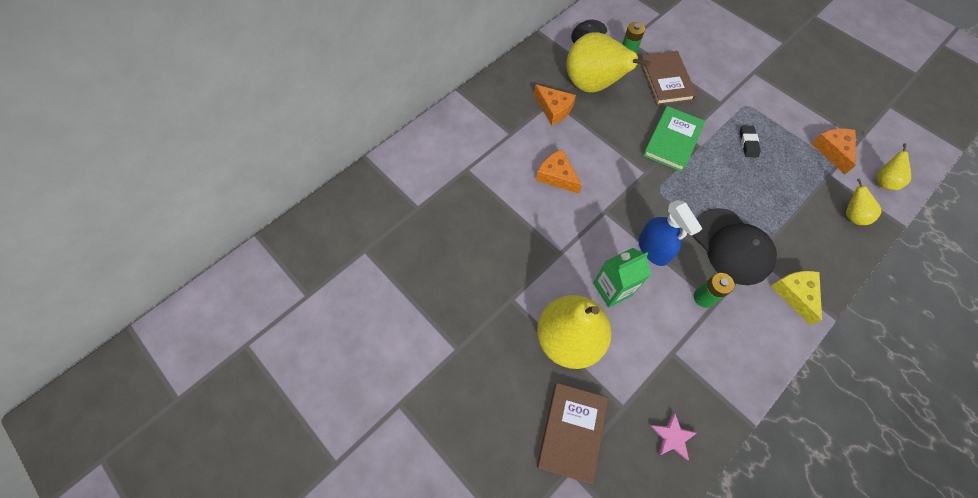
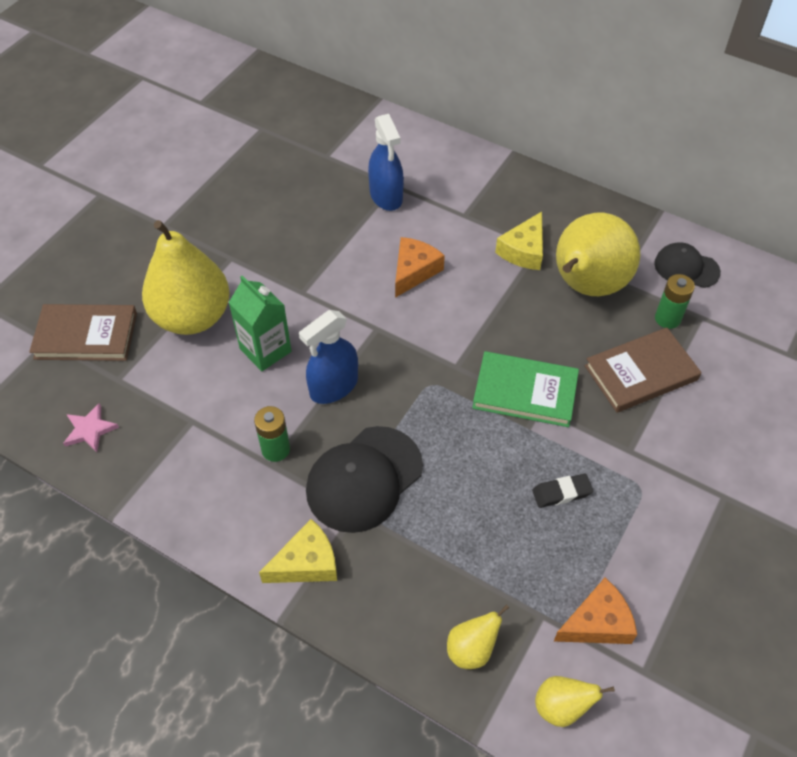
camera: 75 degrees right, 10 degrees down
orange cheese [534,84,576,125] -> yellow cheese [495,212,543,270]
none -> blue spray bottle [368,114,404,211]

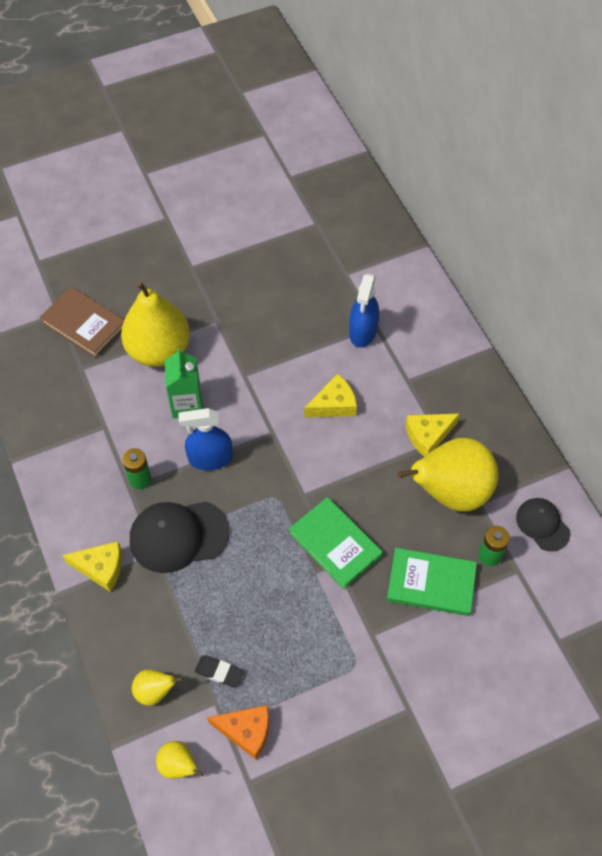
camera: 35 degrees right, 5 degrees up
pink star [63,403,119,452] -> none
orange cheese [395,237,445,298] -> yellow cheese [304,374,357,417]
black eraser [532,474,593,508] -> black eraser moved to [195,656,244,687]
brown book [585,327,701,412] -> green book [387,548,477,616]

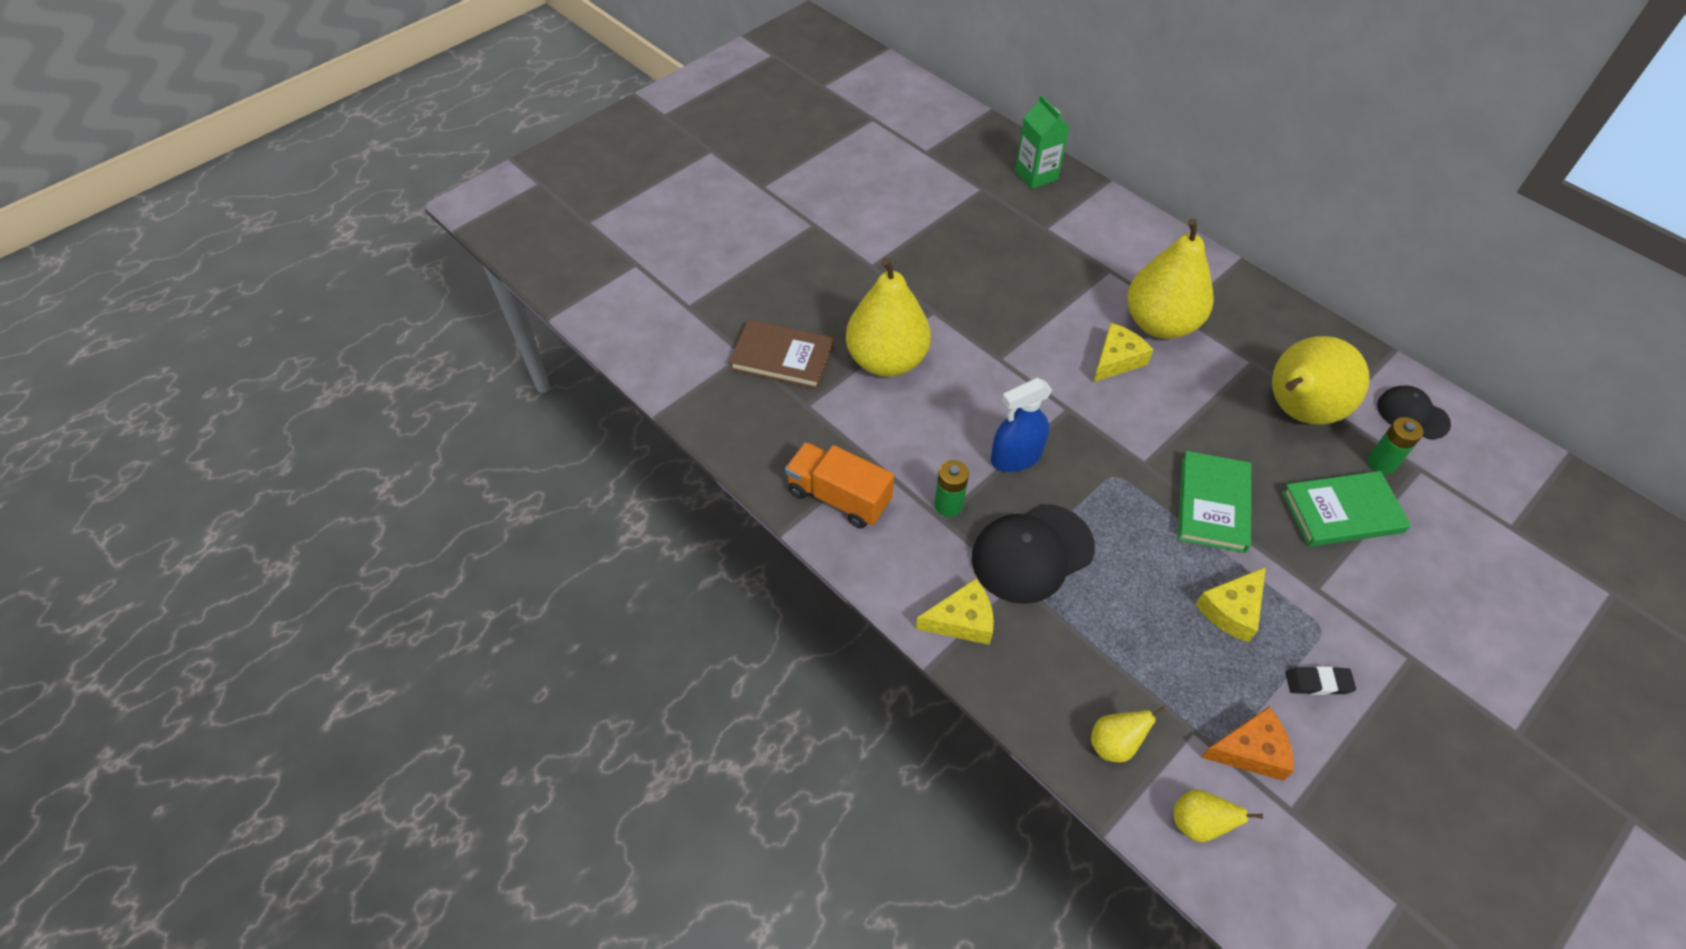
camera: 20 degrees left, 5 degrees down
green carton [164,348,203,418] -> green carton moved to [1015,95,1069,189]
black eraser [195,656,244,687] -> black eraser moved to [1286,666,1356,695]
green book [289,497,383,589] -> green book turned 75 degrees clockwise [1178,451,1251,553]
blue spray bottle [349,273,379,348] -> none
yellow cheese [406,413,460,457] -> yellow cheese moved to [1196,567,1266,642]
none -> orange truck [785,442,894,529]
none -> yellow pear [1127,218,1213,339]

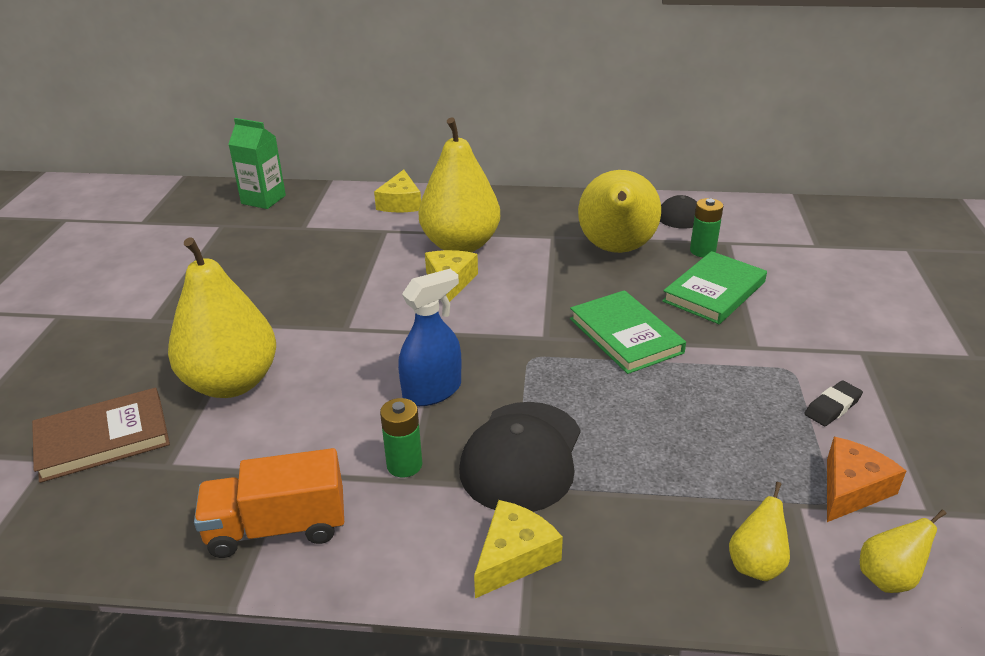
camera: 40 degrees left, 20 degrees down
blue spray bottle [991,378,1052,472] -> blue spray bottle turned 150 degrees counterclockwise [398,269,461,406]
yellow cheese [1196,567,1266,642] -> yellow cheese moved to [374,170,421,212]

